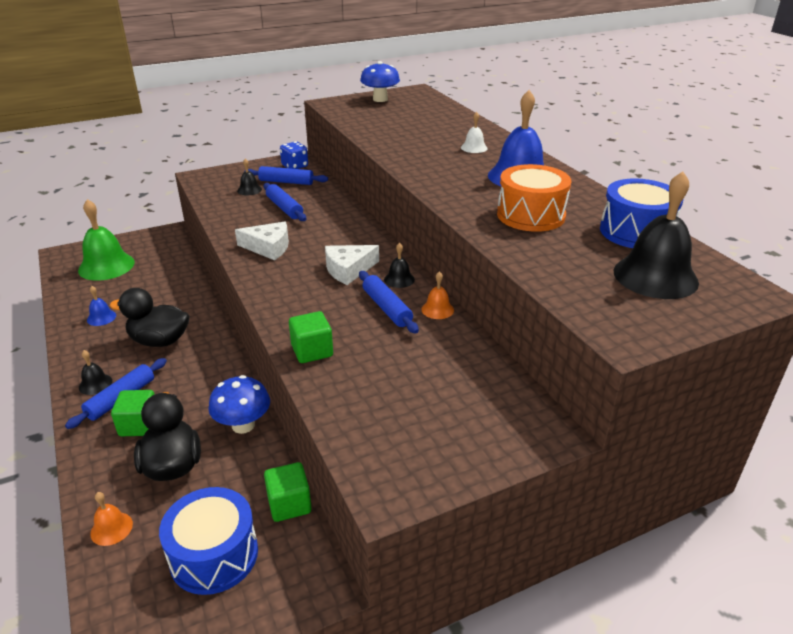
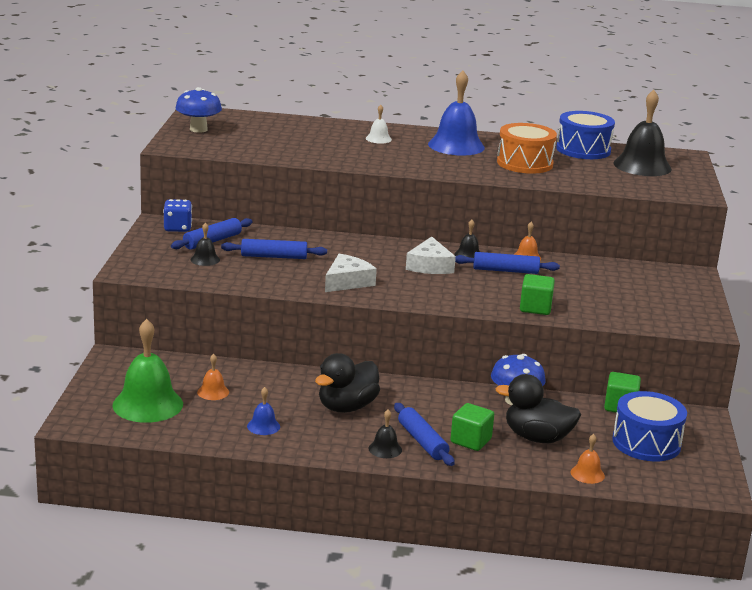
camera: 60 degrees left, 10 degrees down
none -> orange bell [197,354,229,400]

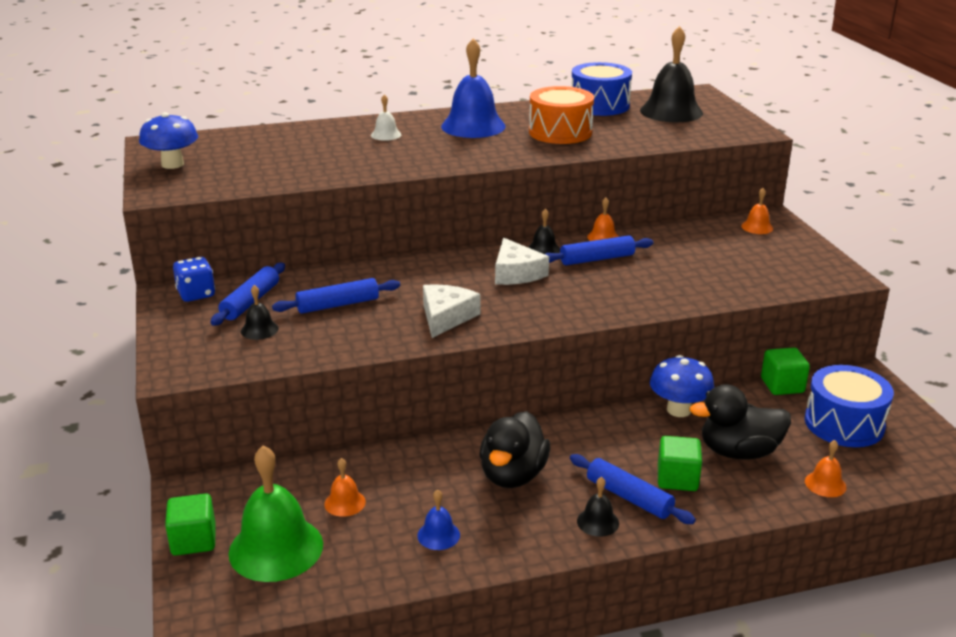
camera: 20 degrees left, 5 degrees up
green cube [520,274,555,315] -> green cube moved to [165,493,216,556]
none -> orange bell [741,188,773,234]

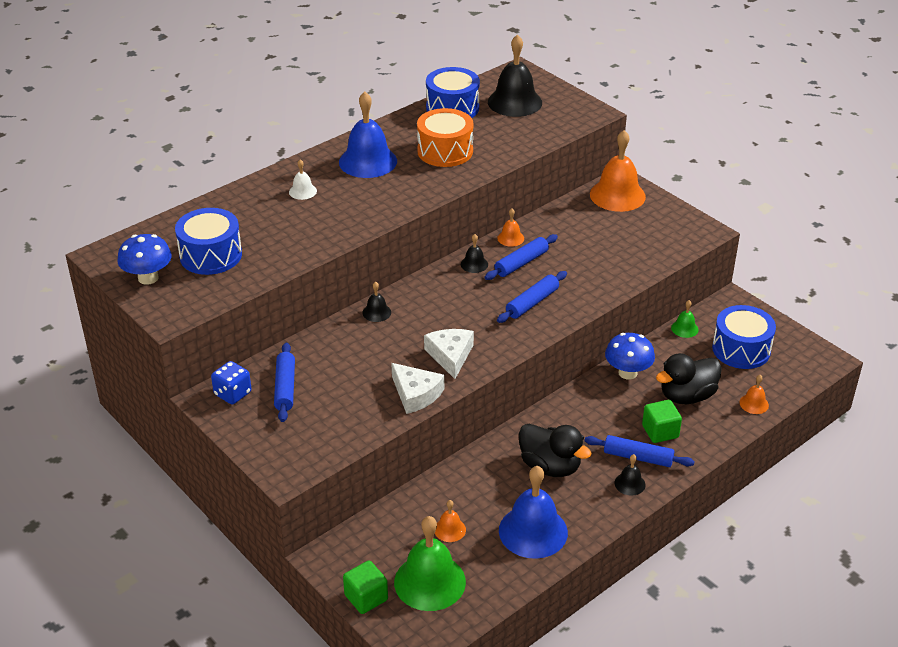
camera: 25 degrees left, 10 degrees up
black bell [241,285,279,340] -> black bell moved to [362,282,391,322]
blue rolling pin [272,278,400,314] -> blue rolling pin moved to [497,271,567,323]
blue bell [417,489,460,550] -> blue bell [499,466,568,559], size x2.15
black duck [480,411,550,488] -> black duck turned 45 degrees counterclockwise [519,424,592,477]
white cheese [495,238,549,285] -> white cheese moved to [391,363,444,414]
orange bell [741,188,773,234] -> orange bell [590,130,646,212], size x2.15
green cube [761,347,810,395] -> green bell [671,300,699,338]
none -> blue drum [175,208,242,275]

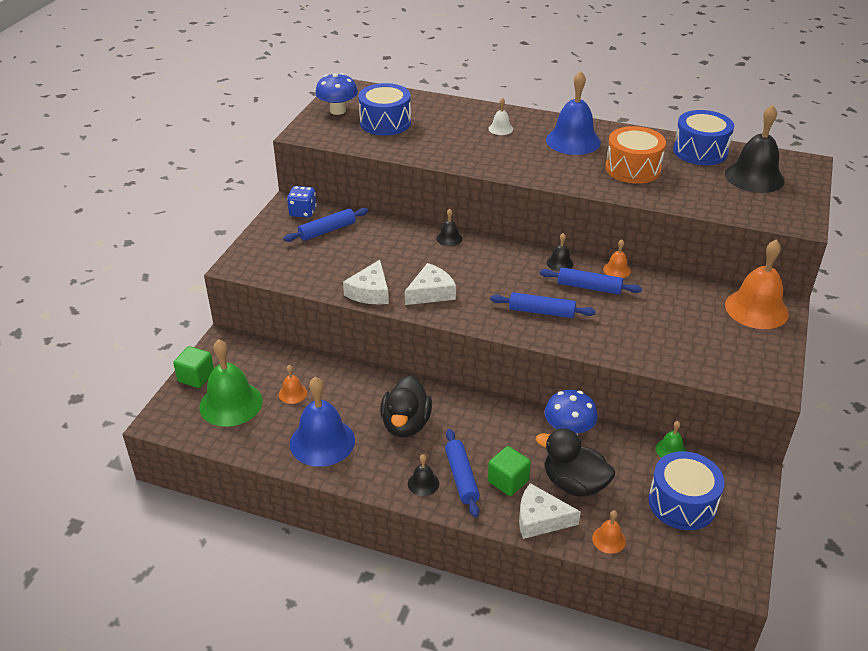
camera: 60 degrees right, 0 degrees up
none -> white cheese [519,483,581,539]

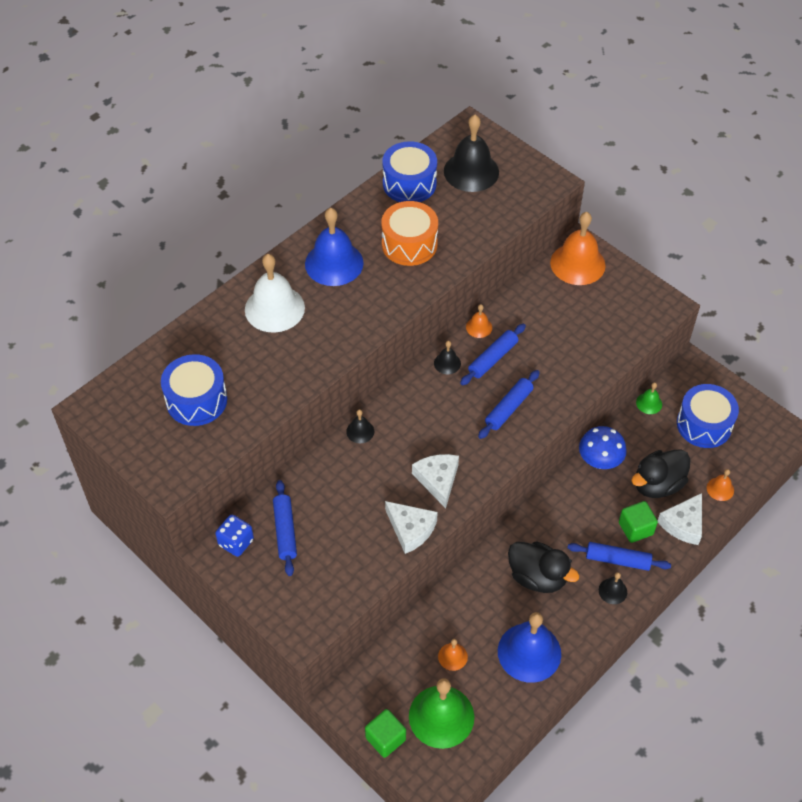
camera: 65 degrees left, 15 degrees up
blue mushroom [315,73,358,115] -> none
white bell [488,98,513,135] -> white bell [245,254,305,333], size x2.15

